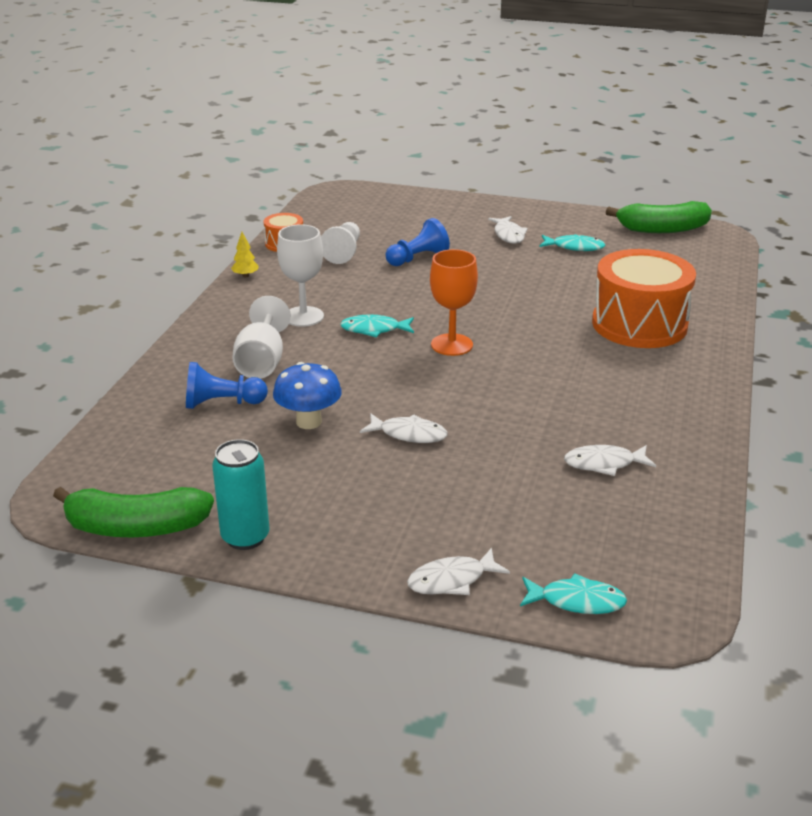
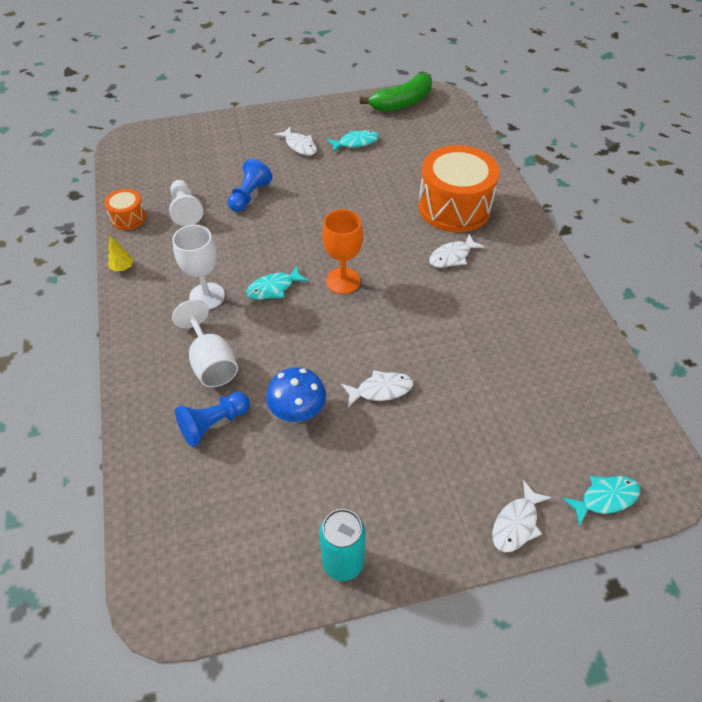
camera: 30 degrees left, 20 degrees up
green banana [53,487,214,537] -> none
white fish [564,445,656,476] -> white fish moved to [429,234,485,268]

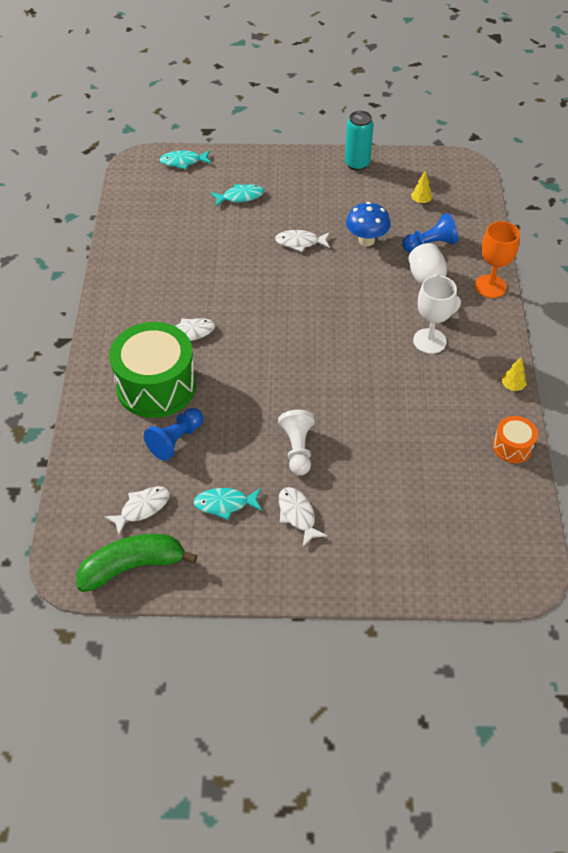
camera: 165 degrees left, 0 degrees up
white pawn [169,180,203,226] -> white pawn moved to [278,410,315,476]
blue pawn [228,159,273,212] -> blue pawn moved to [144,408,203,461]
turquoise fish [246,265,309,300] -> turquoise fish moved to [211,184,264,207]
orange goblet [322,209,363,294] -> orange goblet moved to [475,221,520,298]
orange drum [418,145,500,232] -> green drum [109,322,196,418]
white fish [492,480,551,552] -> white fish moved to [104,486,170,535]
none -> yellow tree [411,171,433,203]

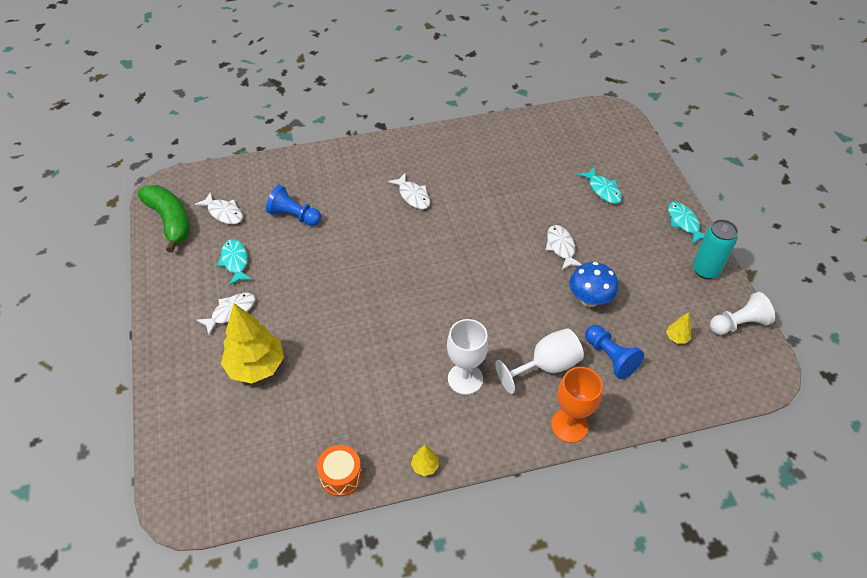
camera: 75 degrees right, 0 degrees up
green drum [109,322,196,418] -> none
turquoise fish [160,150,211,170] -> turquoise fish moved to [668,202,705,245]
white pawn [278,410,315,476] -> white pawn moved to [710,292,775,335]
none -> yellow tree [221,303,284,384]

